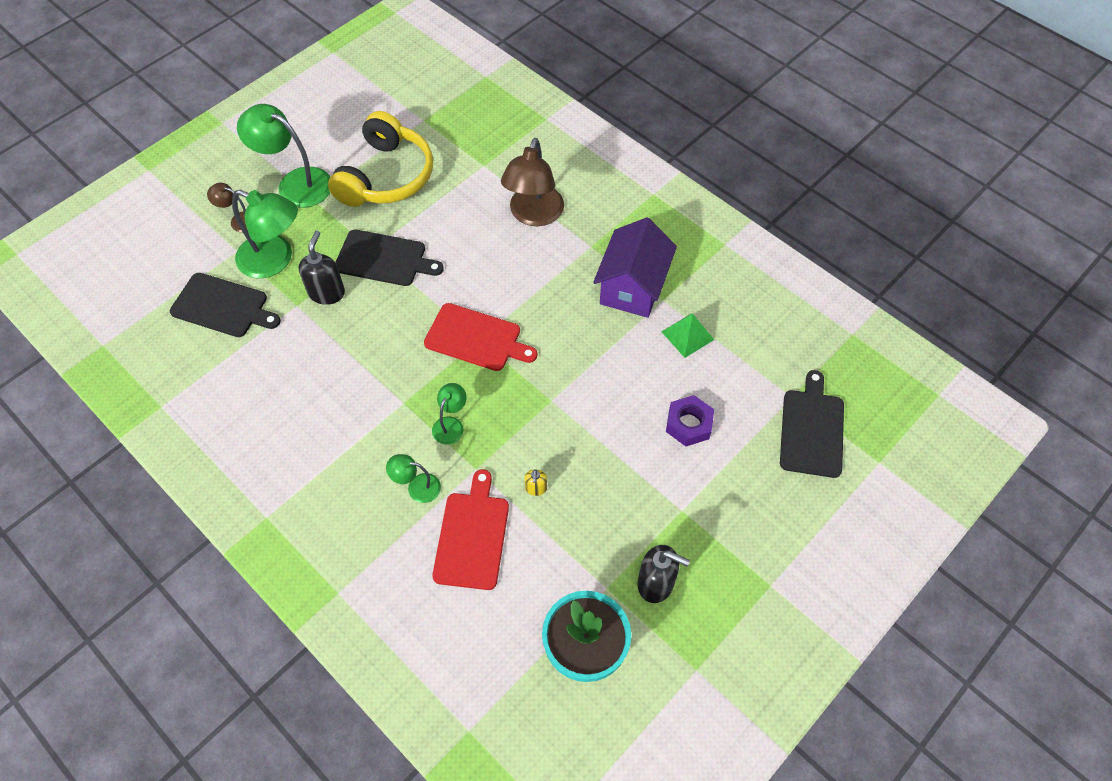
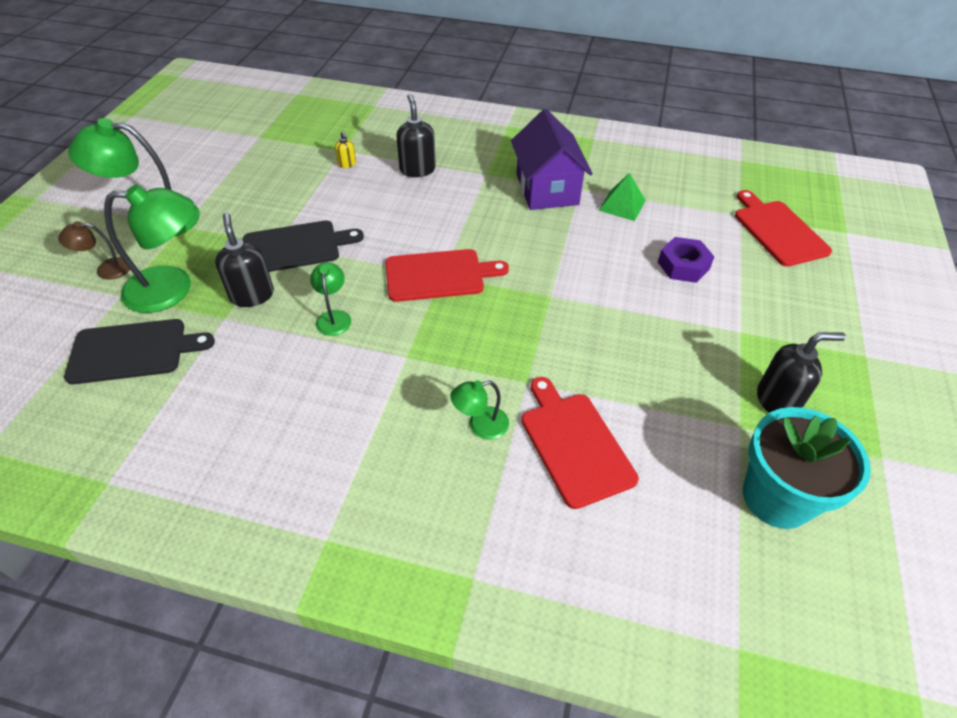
camera: 30 degrees left, 10 degrees down
yellow headphones [328,111,433,207] -> none
green lamp [432,383,467,444] -> green lamp moved to [310,263,351,336]
brown lamp [501,138,564,226] -> black soap dispenser [397,94,436,177]
yellow soap dispenser [524,469,547,496] -> yellow soap dispenser moved to [335,131,356,168]
black cutting board [780,370,844,478] -> red cutting board [735,190,832,267]

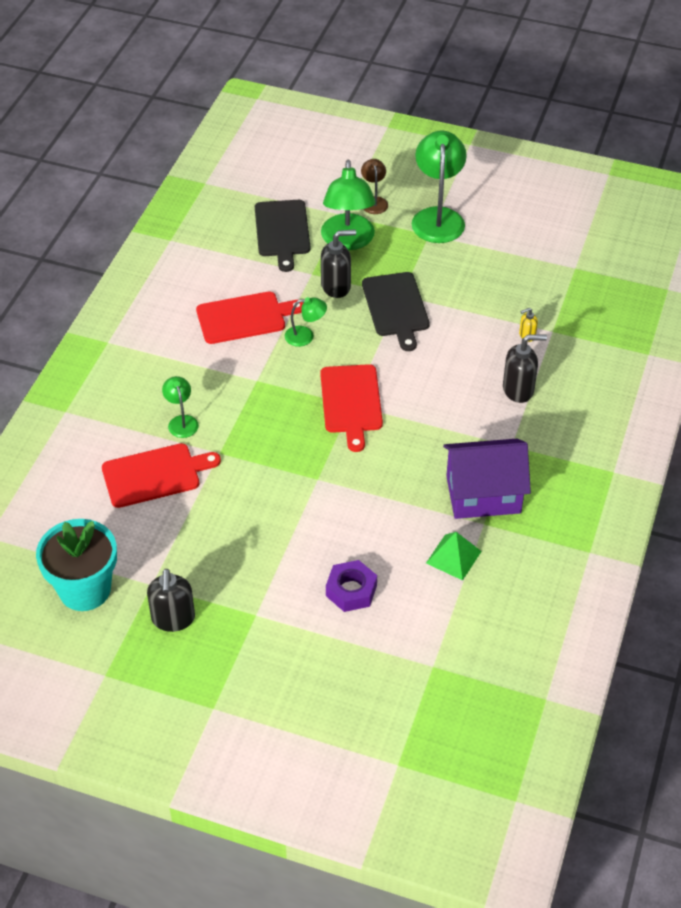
camera: 95 degrees right, 0 degrees up
red cutting board [735,190,832,267] -> red cutting board moved to [196,291,304,344]

